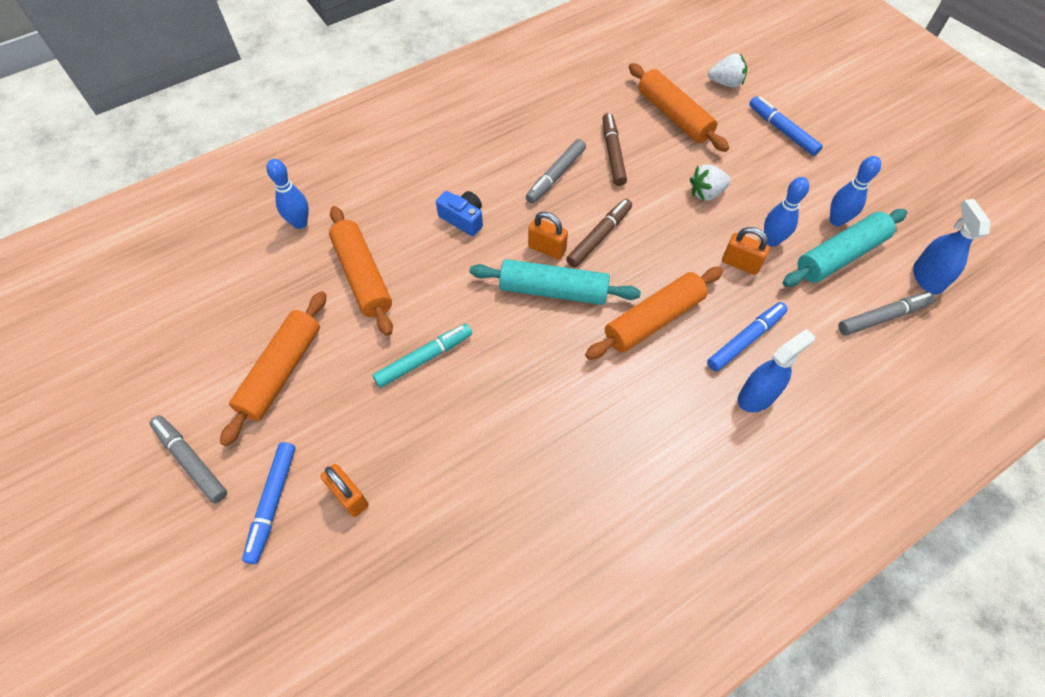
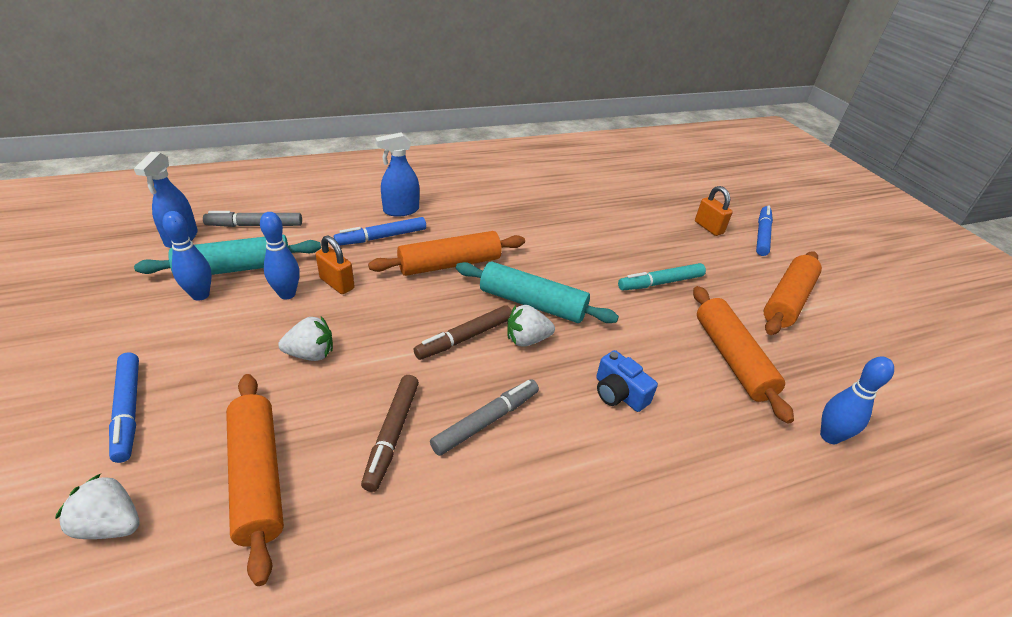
camera: 170 degrees left, 20 degrees down
grey marker [150,415,227,503] -> none
orange padlock [528,212,568,259] -> white strawberry [507,305,555,346]

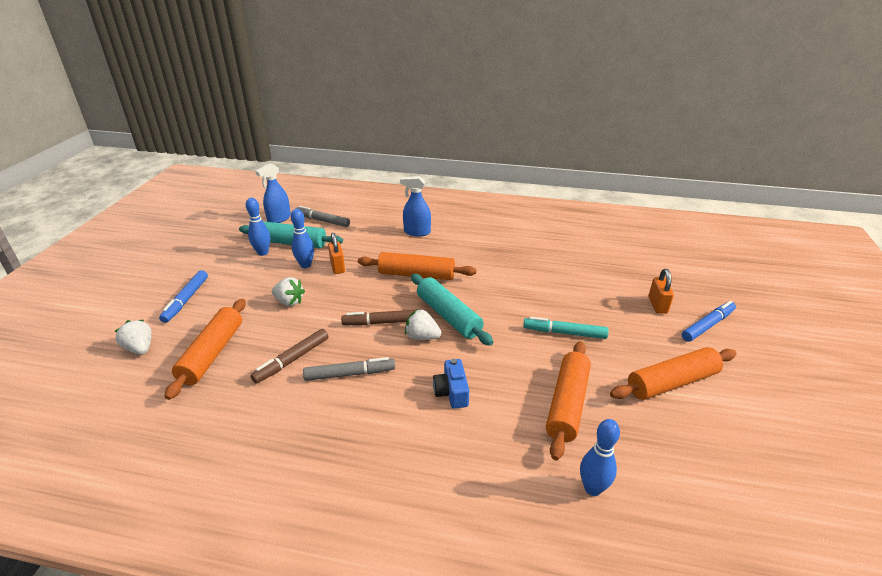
camera: 35 degrees right, 5 degrees down
blue marker [334,217,426,246] -> none

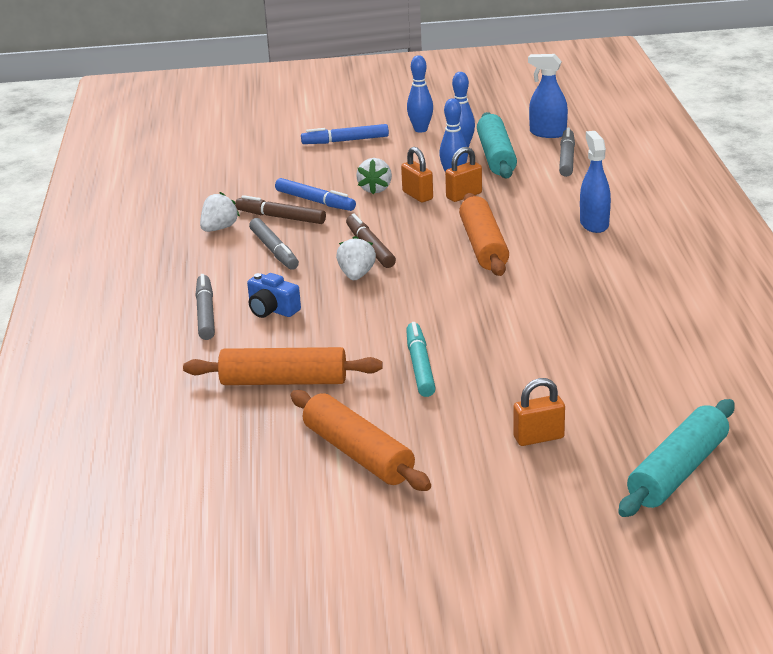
camera: 75 degrees right, 5 degrees down
white strawberry [115,320,152,355] -> white strawberry moved to [200,192,240,232]
orange rolling pin [165,299,246,400] -> none
turquoise rolling pin [411,274,493,346] -> turquoise rolling pin moved to [618,399,735,517]
blue camera [433,359,469,409] -> blue camera turned 120 degrees counterclockwise [247,273,301,318]
blue bowling pin [580,419,620,496] -> blue bowling pin moved to [407,55,433,133]
blue marker [682,301,736,342] -> blue marker moved to [275,178,356,211]
none -> grey marker [195,274,215,340]
none -> orange padlock [401,147,433,202]

